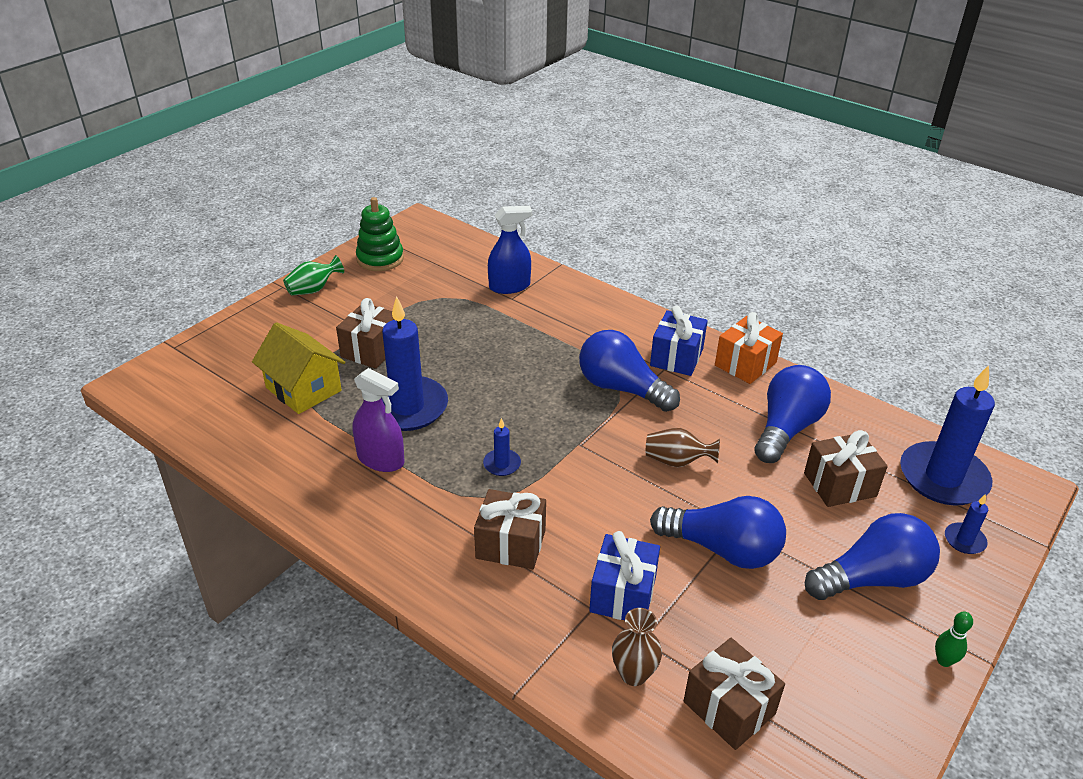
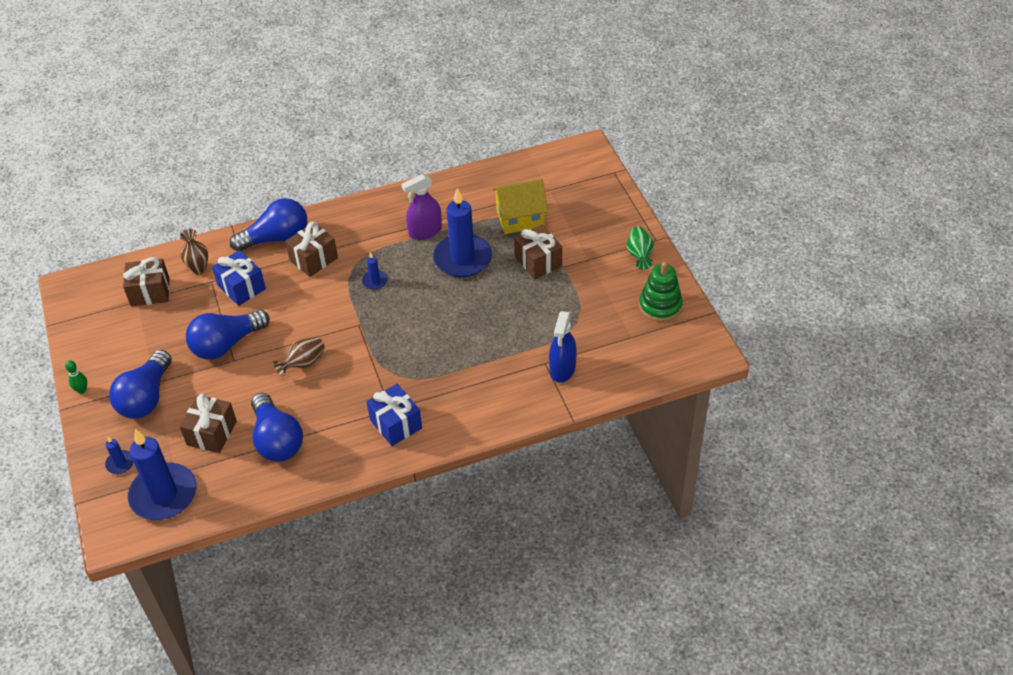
camera: 125 degrees right, 10 degrees up
blue light bulb [579,330,680,412] -> blue light bulb moved to [230,198,307,251]
orange gift [715,312,783,384] -> none

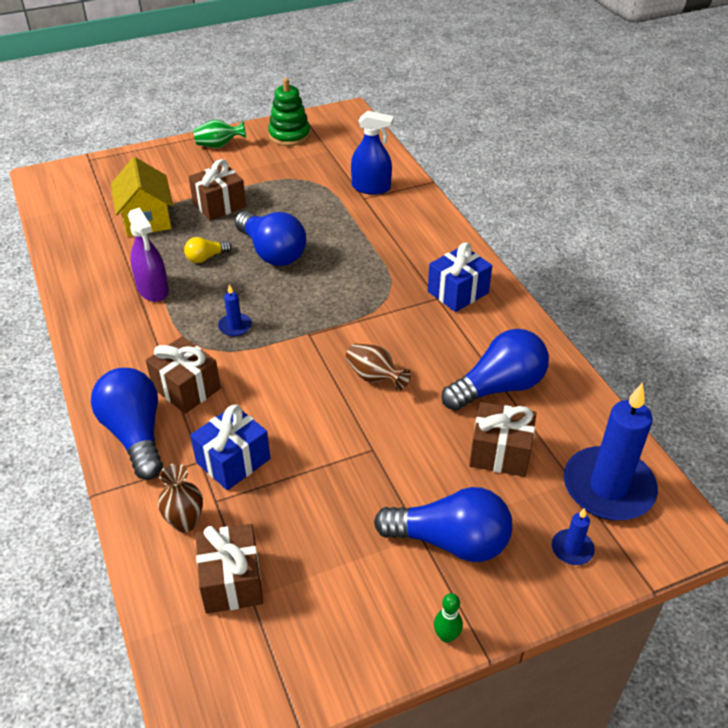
camera: 95 degrees left, 5 degrees down
blue light bulb [186,310,270,360] -> blue light bulb moved to [235,211,306,266]
blue candle [433,188,492,277] -> yellow light bulb [184,237,232,263]

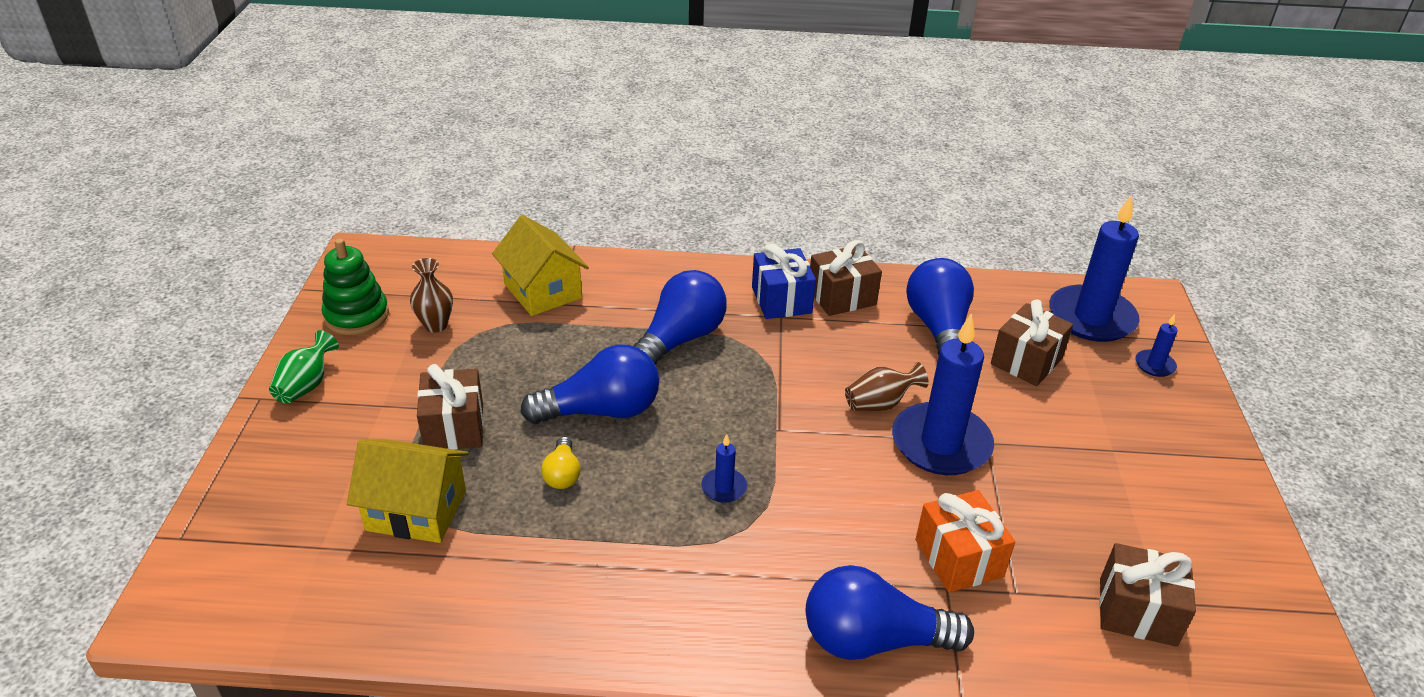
camera: 65 degrees left, 5 degrees down
purple spray bottle [128,207,169,302] -> none
brown gift [146,336,221,414] -> brown gift moved to [810,240,882,316]
brown vase [158,463,203,532] -> brown vase moved to [410,258,453,333]
blue gift [190,404,270,490] -> orange gift [916,490,1015,593]
blue spray bottle [351,111,394,195] -> yellow house [492,215,589,316]
blue light bulb [374,487,512,562] -> blue light bulb moved to [633,270,727,365]
green bowling pin [434,593,463,643] -> none
none -> blue candle [892,313,994,475]

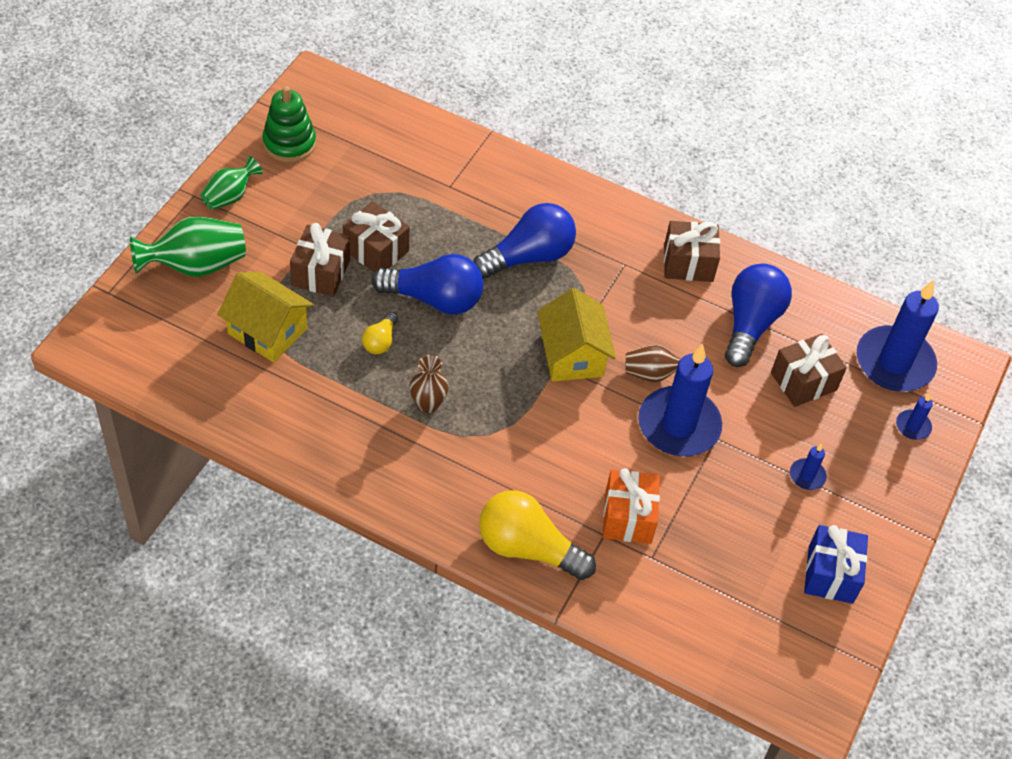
camera: 20 degrees right, 15 degrees up
brown vase [410,258,453,333] -> brown vase moved to [410,355,449,413]
yellow house [492,215,589,316] -> yellow house moved to [537,288,616,382]
blue candle [701,434,747,503] -> blue candle moved to [790,443,827,490]
blue gift [752,244,816,319] -> blue gift moved to [804,525,868,604]
blue light bulb [806,565,974,660] -> yellow light bulb [479,490,596,580]
brown gift [1099,543,1196,647] -> brown gift moved to [343,201,410,273]
none -> green vase [130,217,246,277]

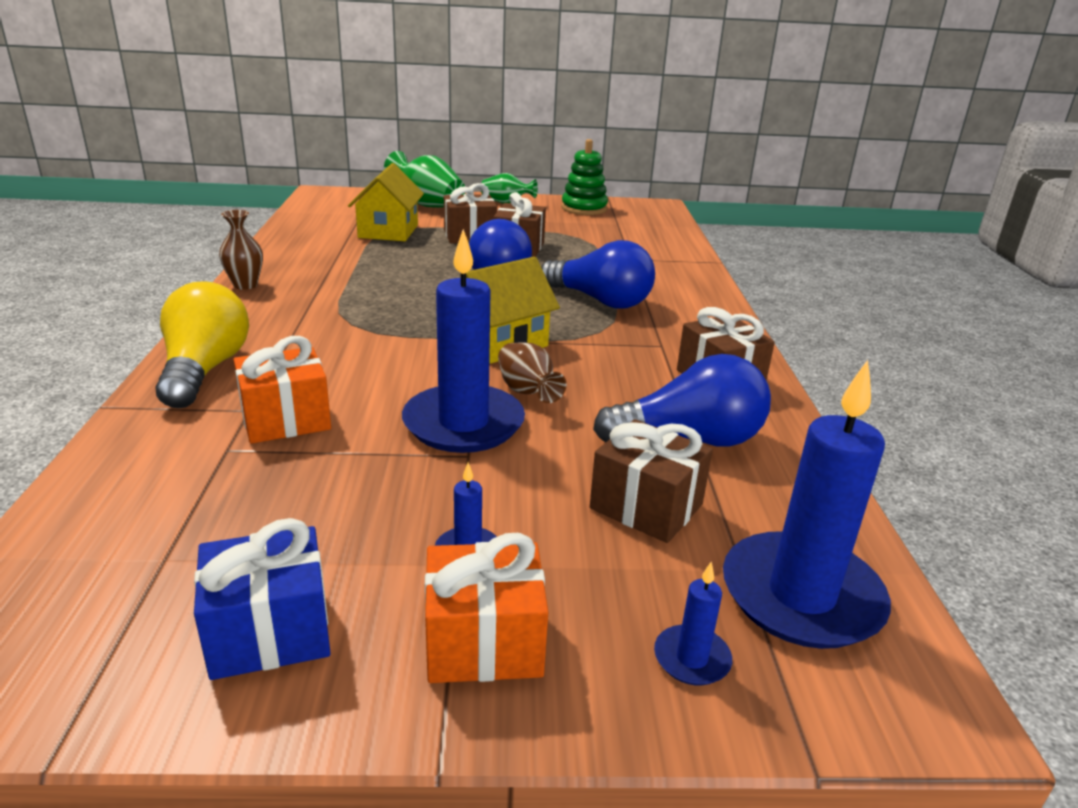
camera: 65 degrees right, 25 degrees down
yellow light bulb [362,312,398,354] -> none
brown vase [410,355,449,413] -> brown vase moved to [219,210,263,290]
none -> orange gift [425,533,548,683]

